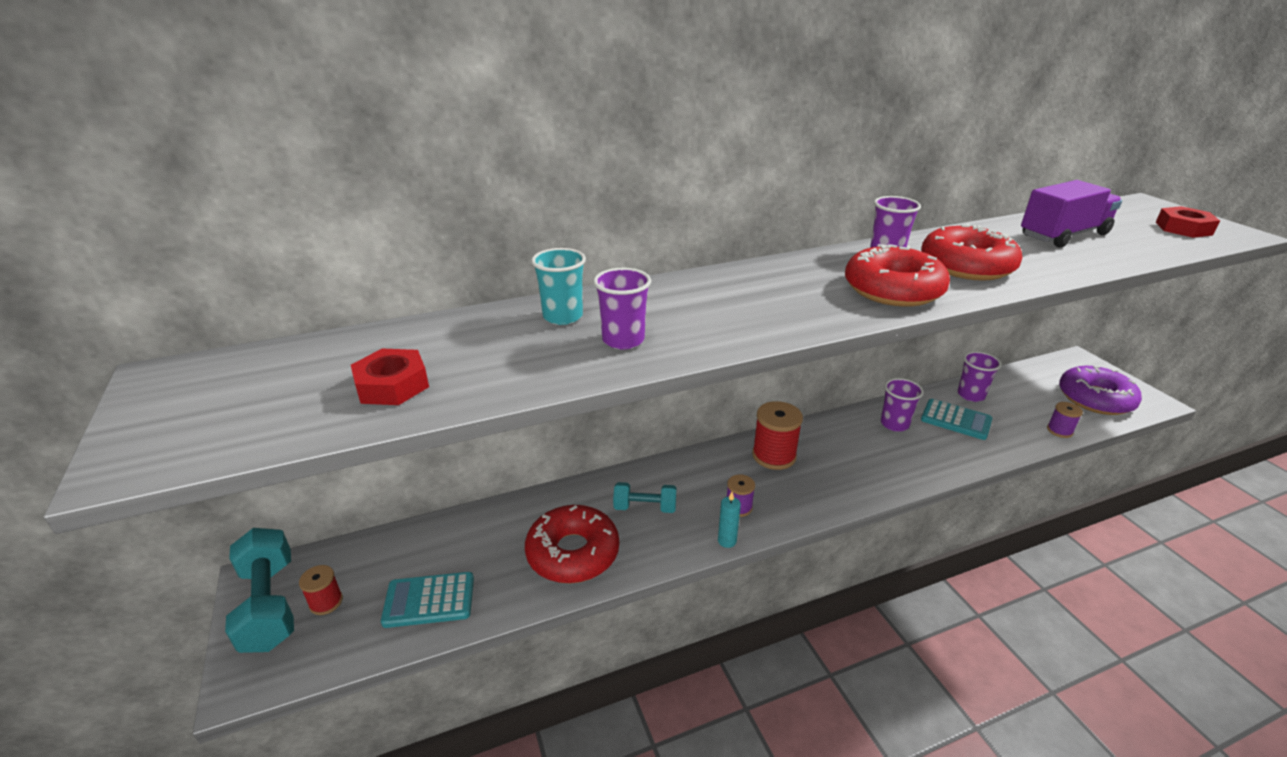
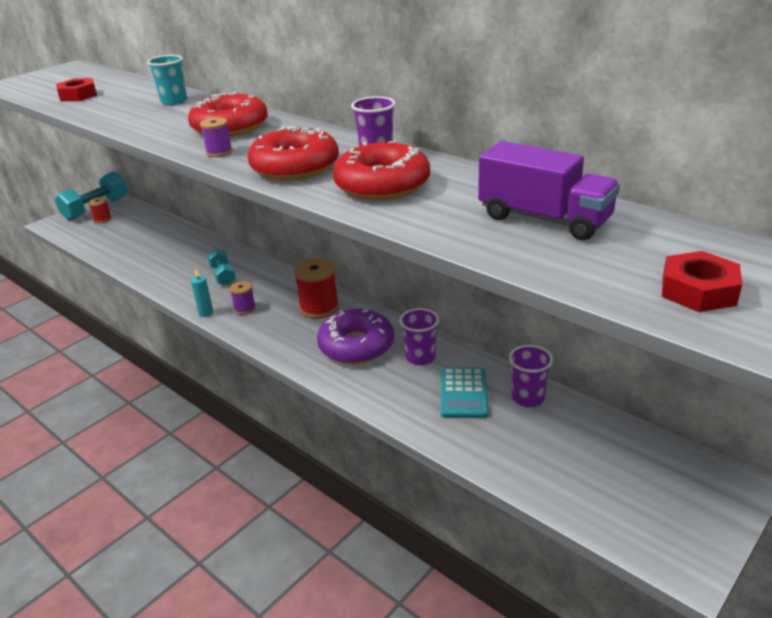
camera: 65 degrees right, 0 degrees up
turquoise calculator [381,572,474,628] -> none
red donut [525,505,619,583] -> red donut moved to [188,92,268,137]
purple cup [593,268,651,349] -> none
purple spool [1047,402,1083,438] -> purple spool moved to [200,117,233,157]
purple donut [1059,366,1142,415] -> purple donut moved to [317,309,394,364]

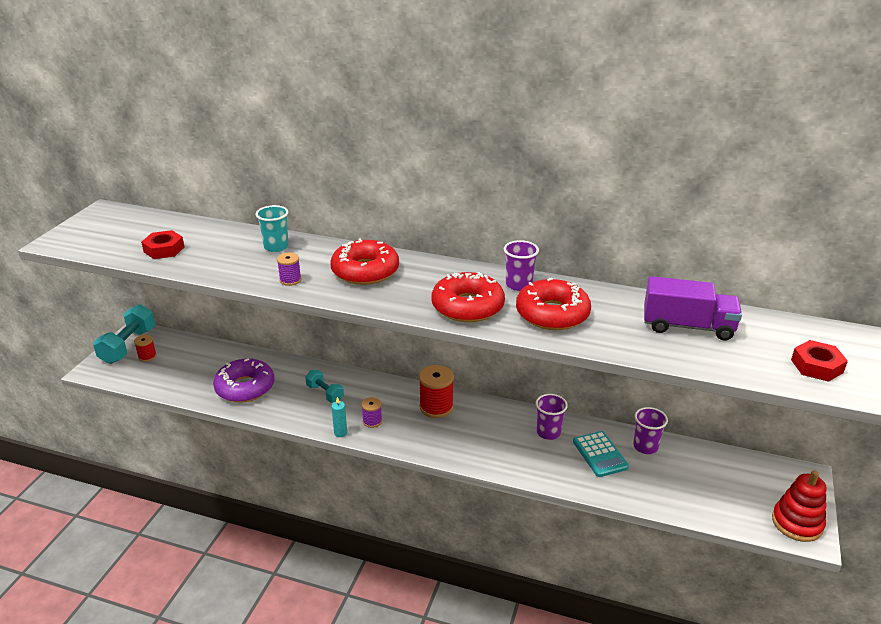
camera: 25 degrees left, 0 degrees up
purple spool [200,117,233,157] -> purple spool moved to [277,252,301,286]
purple donut [317,309,394,364] -> purple donut moved to [213,358,275,403]
none -> red stacking toy [772,470,826,542]

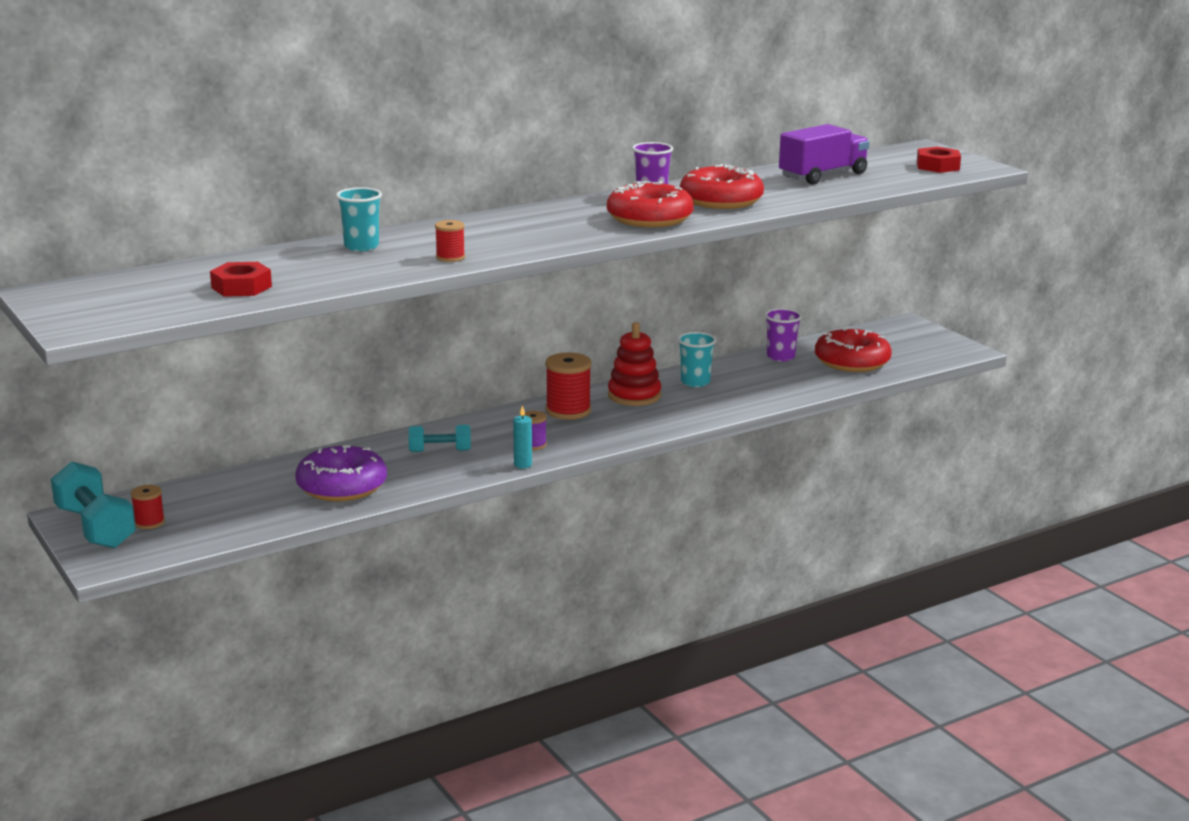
camera: 50 degrees left, 10 degrees down
purple spool [277,252,301,286] -> red spool [435,220,465,262]
red donut [331,238,399,285] -> red donut moved to [815,327,892,372]
purple cup [535,394,568,440] -> turquoise cup [678,332,716,387]
turquoise calculator [573,431,629,477] -> none
red stacking toy [772,470,826,542] -> red stacking toy moved to [608,322,661,406]

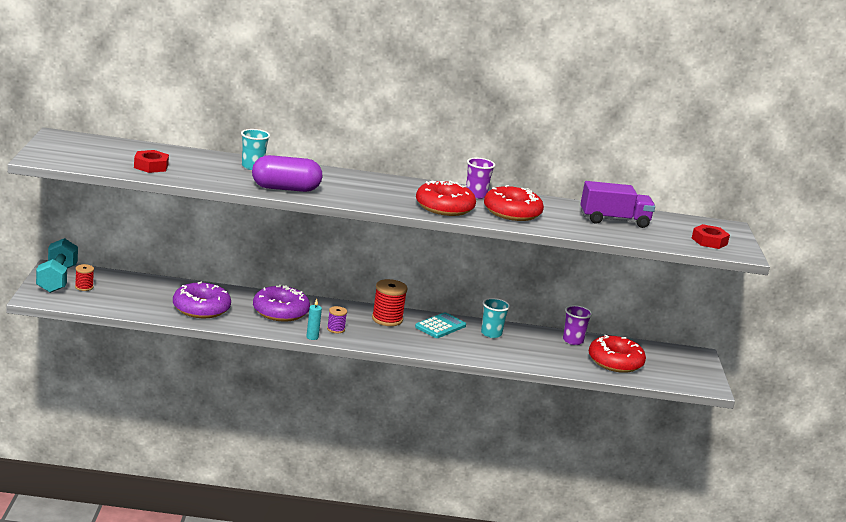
camera: 30 degrees right, 0 degrees up
turquoise dumbbell [409,425,471,452] -> purple donut [253,284,310,322]
red spool [435,220,465,262] -> purple capsule [252,155,322,192]
red stacking toy [608,322,661,406] -> turquoise calculator [415,312,466,338]

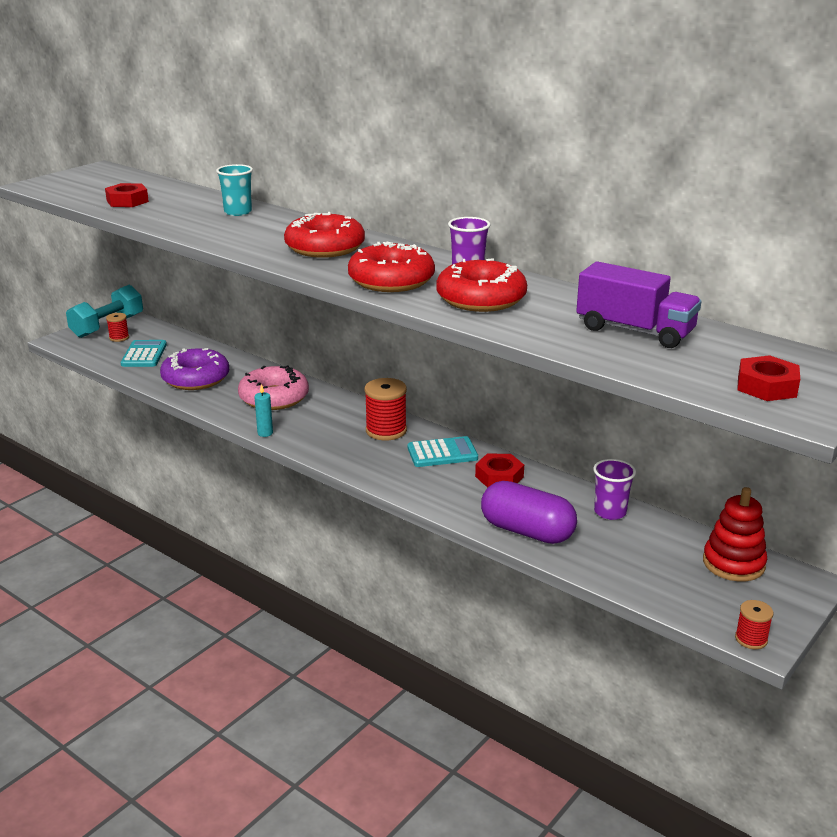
camera: 40 degrees right, 5 degrees up
purple capsule [252,155,322,192] -> purple capsule moved to [481,481,577,544]
purple donut [253,284,310,322] -> pink donut [238,365,309,410]
purple spool [327,306,347,333] -> none
turquoise cup [481,298,510,338] -> red nut [475,454,524,488]
red donut [589,335,646,373] -> red donut moved to [284,212,365,258]
none -> turquoise calculator [121,340,167,367]
none -> red stacking toy [703,487,767,582]
none -> red spool [735,600,773,649]

